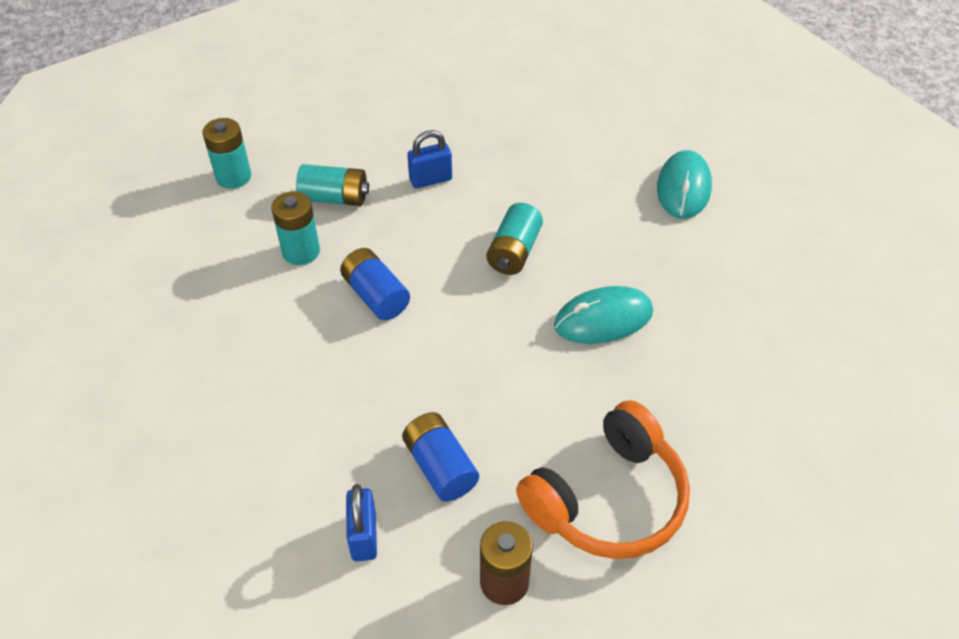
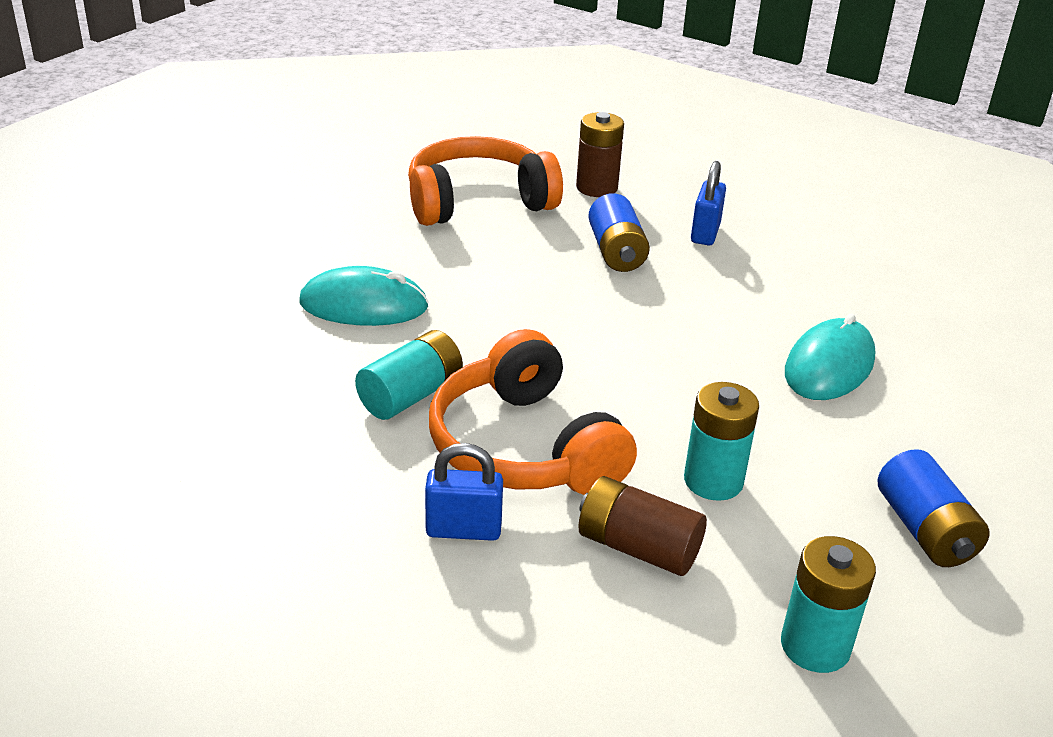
camera: 160 degrees left, 15 degrees down
turquoise battery [296,164,369,206] -> brown battery [578,476,707,576]
blue battery [340,248,410,320] -> blue battery moved to [878,449,990,567]
turquoise mouse [657,150,712,219] -> turquoise mouse moved to [785,313,875,400]
none -> orange headphones [429,329,637,495]

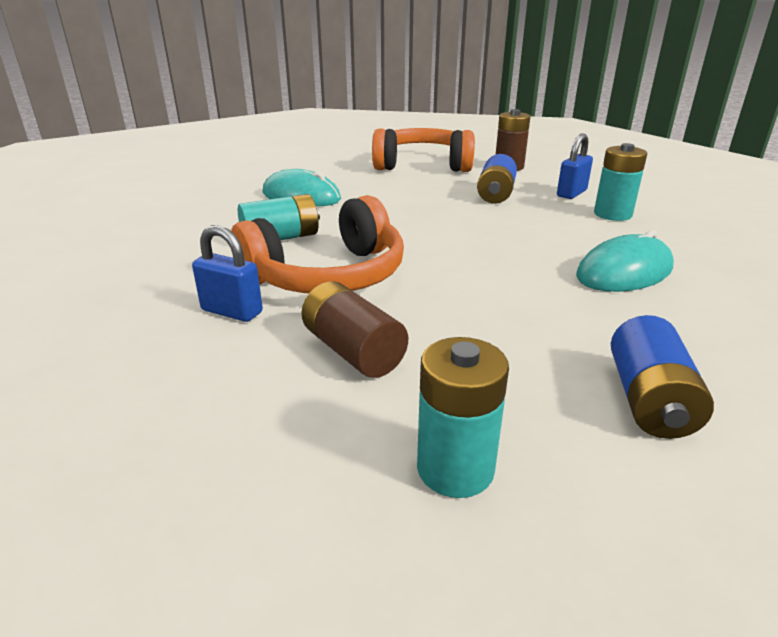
camera: 25 degrees right, 5 degrees down
orange headphones [429,329,637,495] -> orange headphones turned 120 degrees counterclockwise [231,195,404,293]
turquoise battery [684,382,759,501] -> turquoise battery moved to [594,143,647,221]

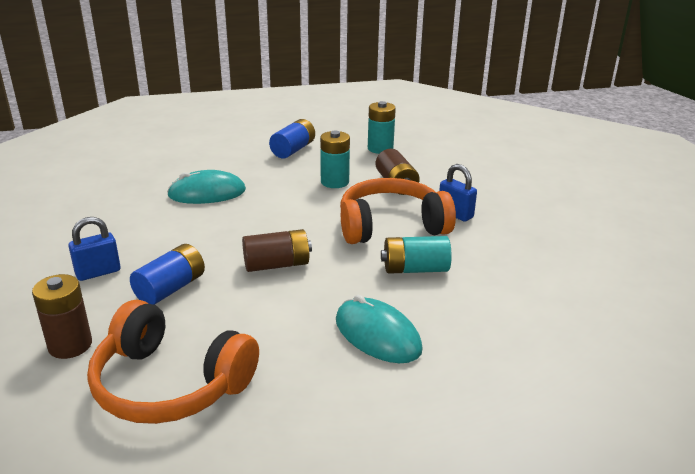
camera: 160 degrees left, 0 degrees up
turquoise battery [594,143,647,221] -> turquoise battery moved to [320,131,350,188]
none -> brown battery [242,229,312,272]

